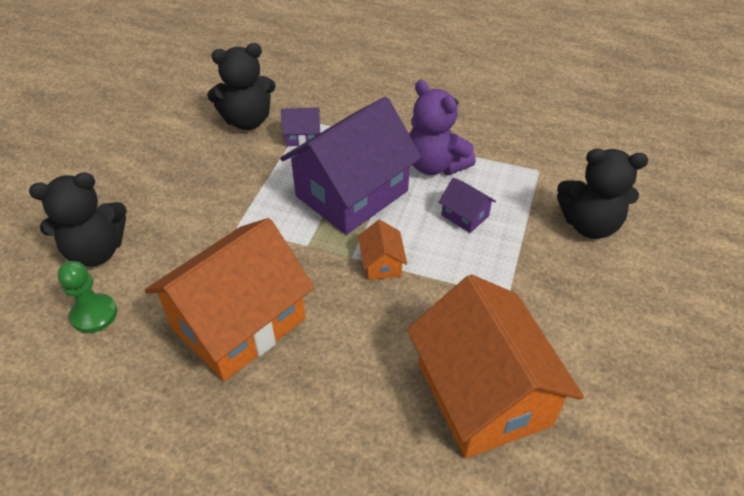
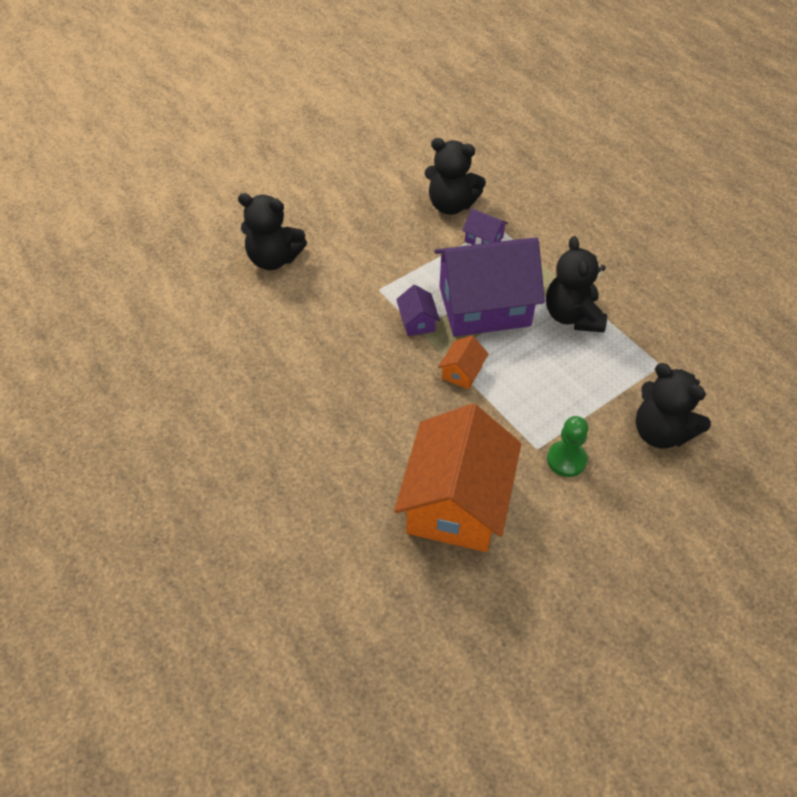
camera: 35 degrees right, 5 degrees up
green pawn [58,261,117,333] -> green pawn moved to [547,416,589,477]
orange house [145,218,314,381] -> none
purple teddy bear [409,80,476,175] -> black teddy bear [546,236,607,332]
purple house [438,178,496,233] -> purple house moved to [396,285,440,336]

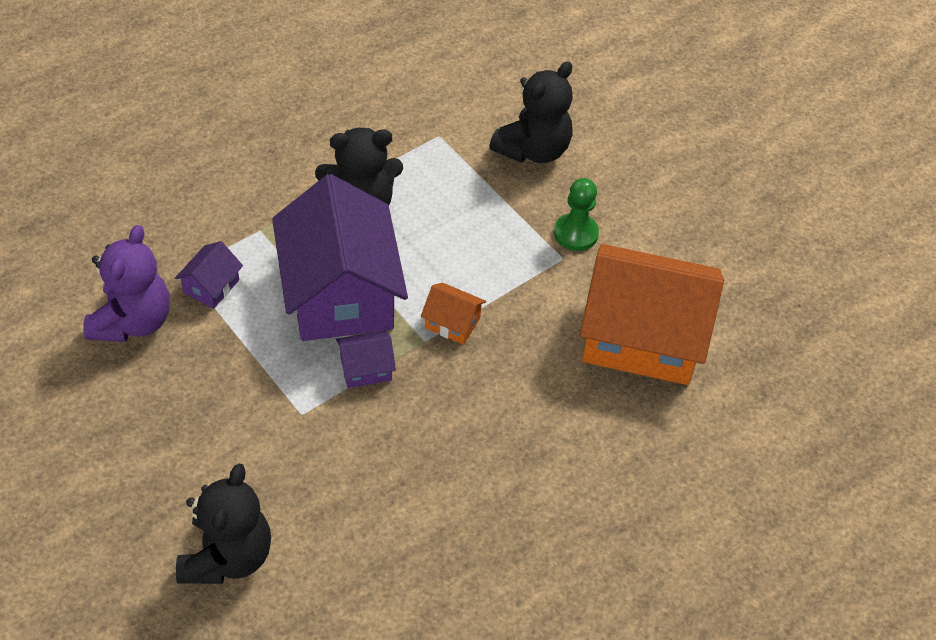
camera: 95 degrees left, 0 degrees up
black teddy bear [425,138,486,215] -> purple teddy bear [83,225,170,342]

